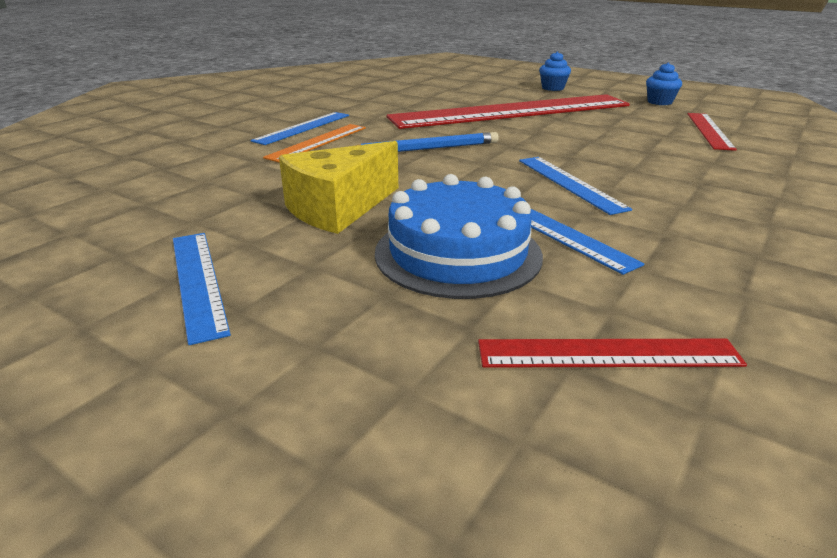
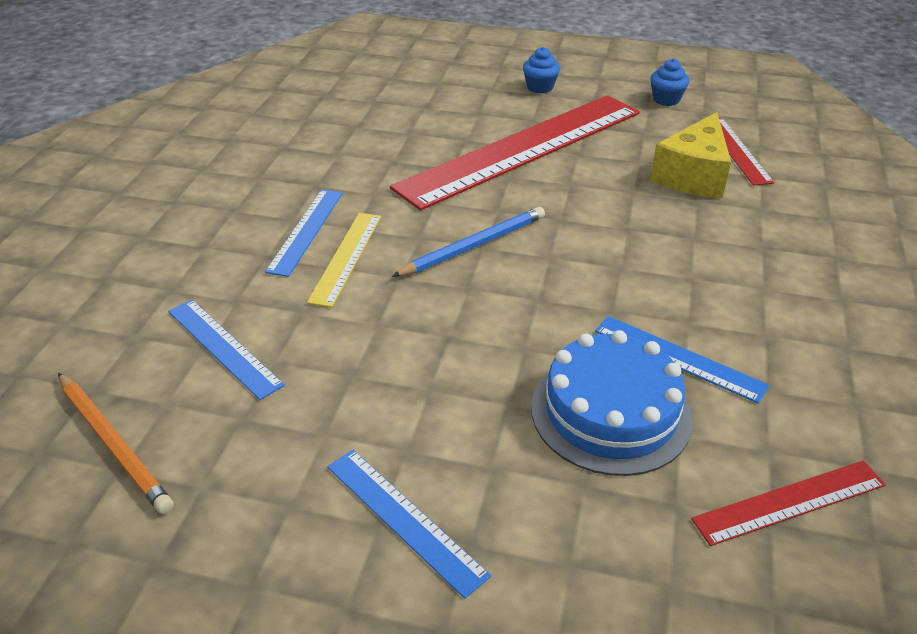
camera: 20 degrees left, 10 degrees up
orange ruler [263,124,366,162] -> yellow ruler [307,213,381,307]
yellow cheese [279,141,398,234] -> yellow cheese moved to [650,112,731,198]
blue ruler [519,157,632,215] -> blue ruler moved to [168,300,285,400]
none -> orange pencil [58,373,174,514]

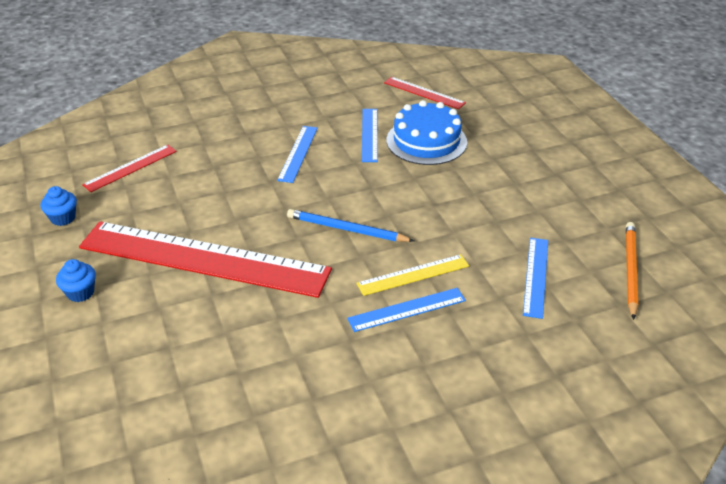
camera: 125 degrees left, 0 degrees up
blue ruler [327,450,491,599] -> blue ruler moved to [277,126,318,183]
yellow cheese [650,112,731,198] -> none

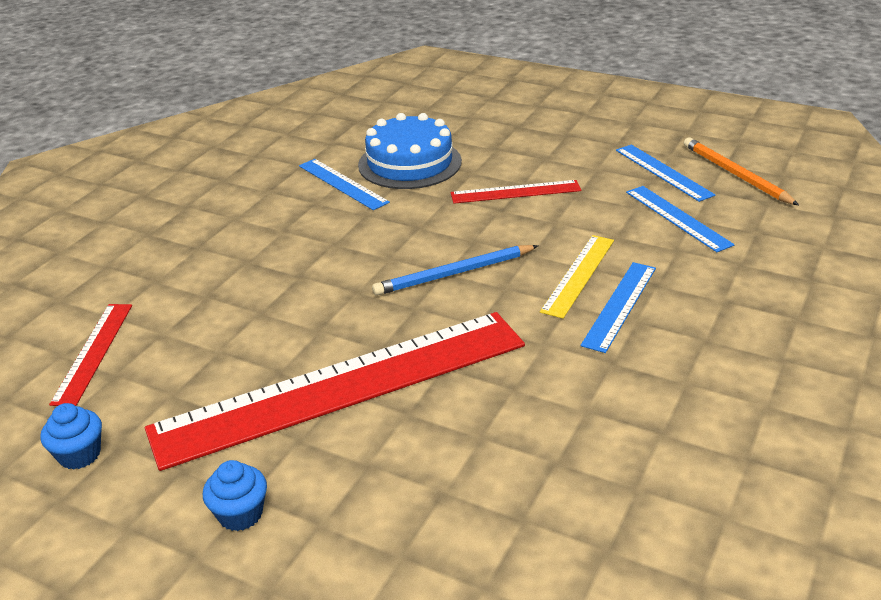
camera: 40 degrees left, 5 degrees down
blue ruler [277,126,318,183] -> blue ruler moved to [616,145,715,202]
red ruler [384,77,466,109] -> red ruler moved to [451,180,582,204]

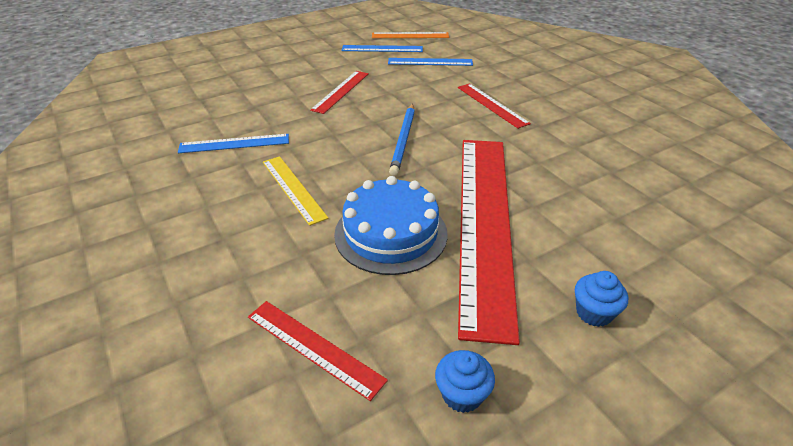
camera: 60 degrees left, 5 degrees up
blue cake [358,113,462,189] -> blue cake moved to [334,176,448,275]
yellow ruler [540,235,614,319] -> yellow ruler moved to [263,156,329,226]
blue ruler [581,262,656,353] -> red ruler [458,83,531,129]
orange pencil [684,137,799,205] -> orange ruler [372,32,449,38]

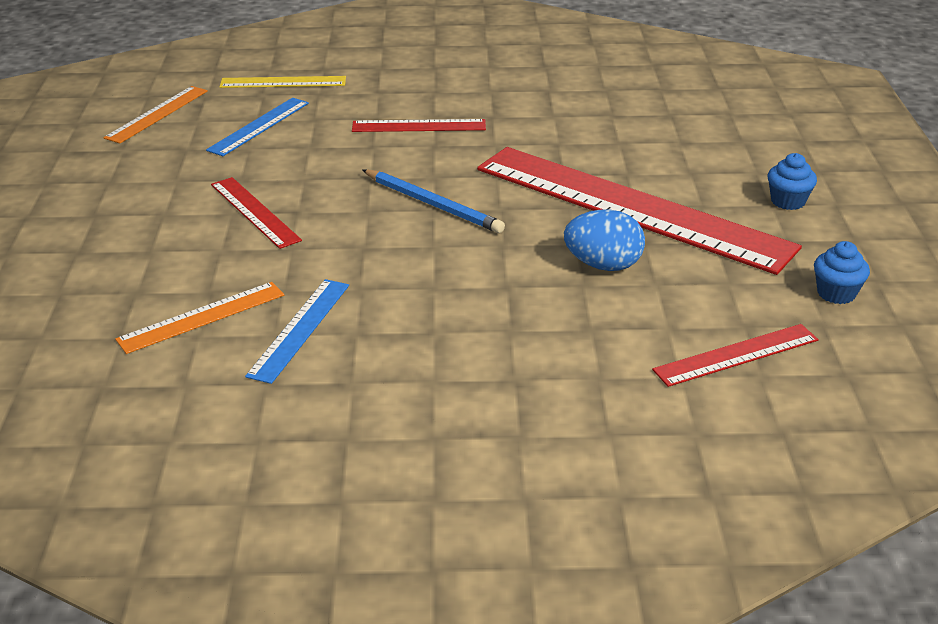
camera: 60 degrees left, 5 degrees down
yellow ruler [263,156,329,226] -> yellow ruler moved to [219,76,346,88]
blue cake [334,176,448,275] -> blue egg [564,209,645,271]
blue ruler [342,45,423,52] -> none
none -> orange ruler [115,282,284,354]

